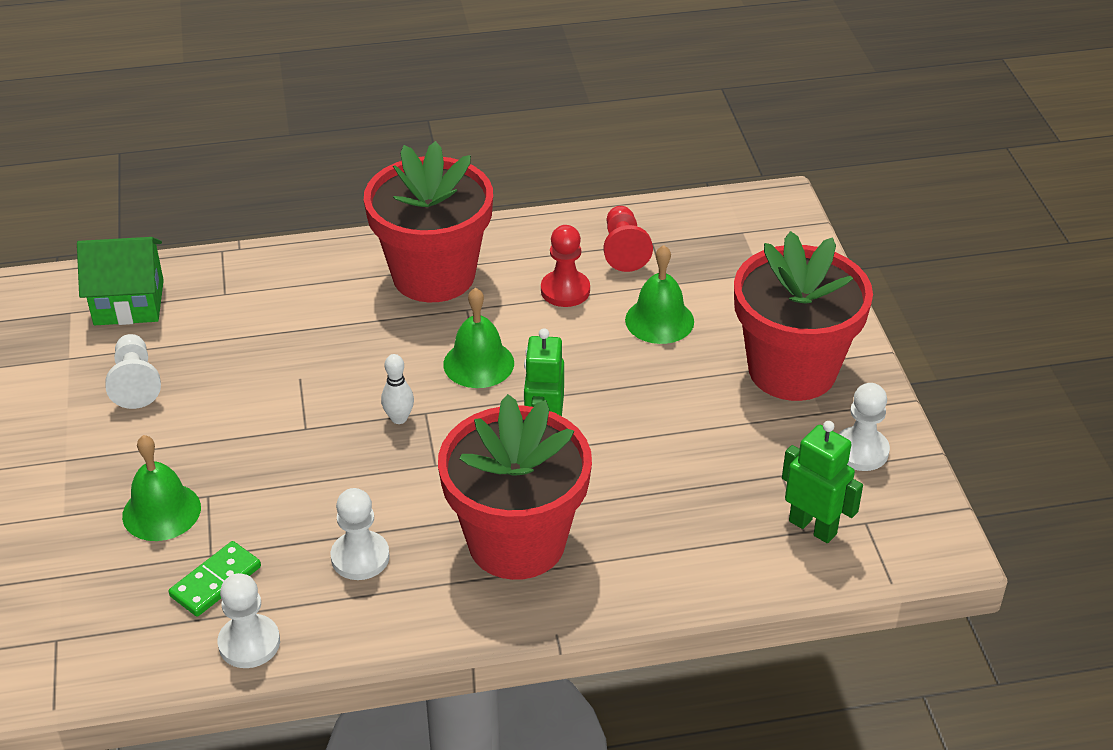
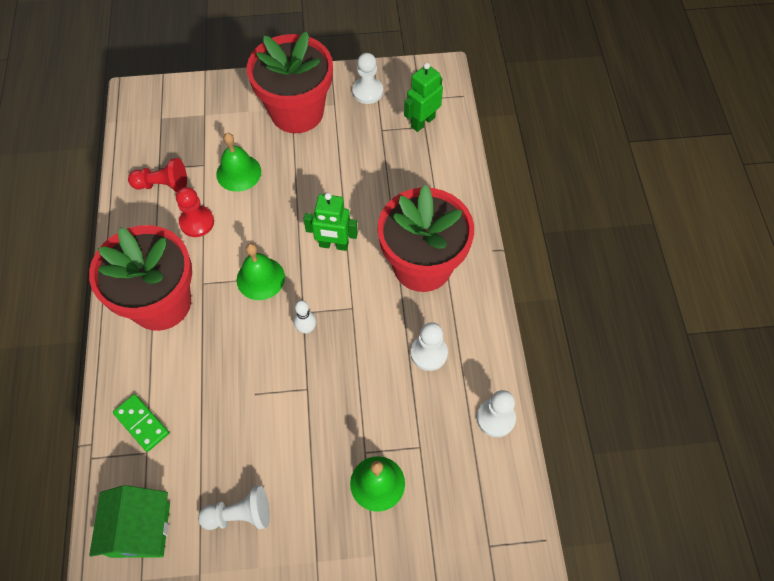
camera: 85 degrees left, 20 degrees up
green domino [169,541,261,617] -> green domino moved to [113,394,169,452]

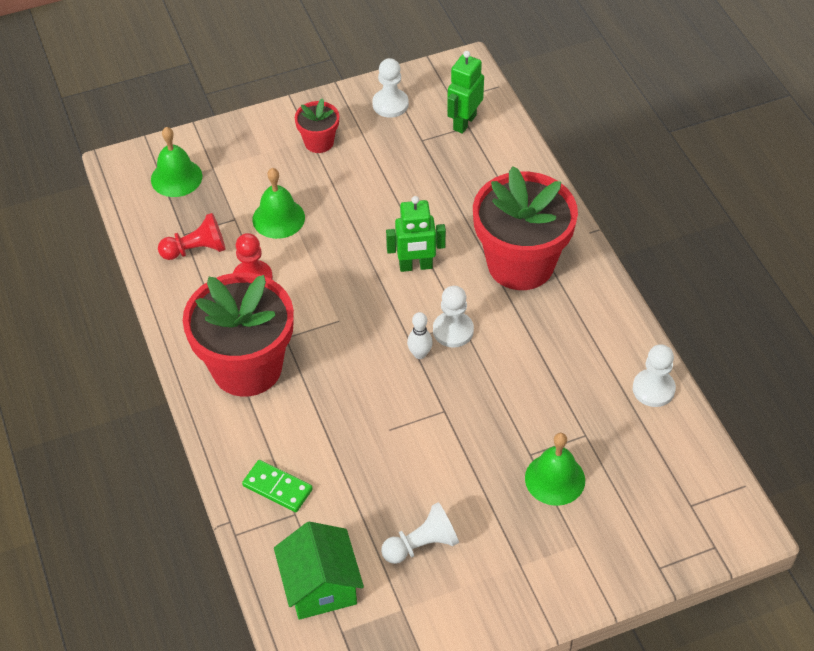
camera: 15 degrees left, 10 degrees down
green bell [237,243,285,300] -> green bell moved to [151,127,202,197]
red flower pot [247,32,333,133] -> red flower pot [295,98,339,153], size x0.47
white pawn [411,322,448,371] -> white pawn moved to [433,286,474,347]

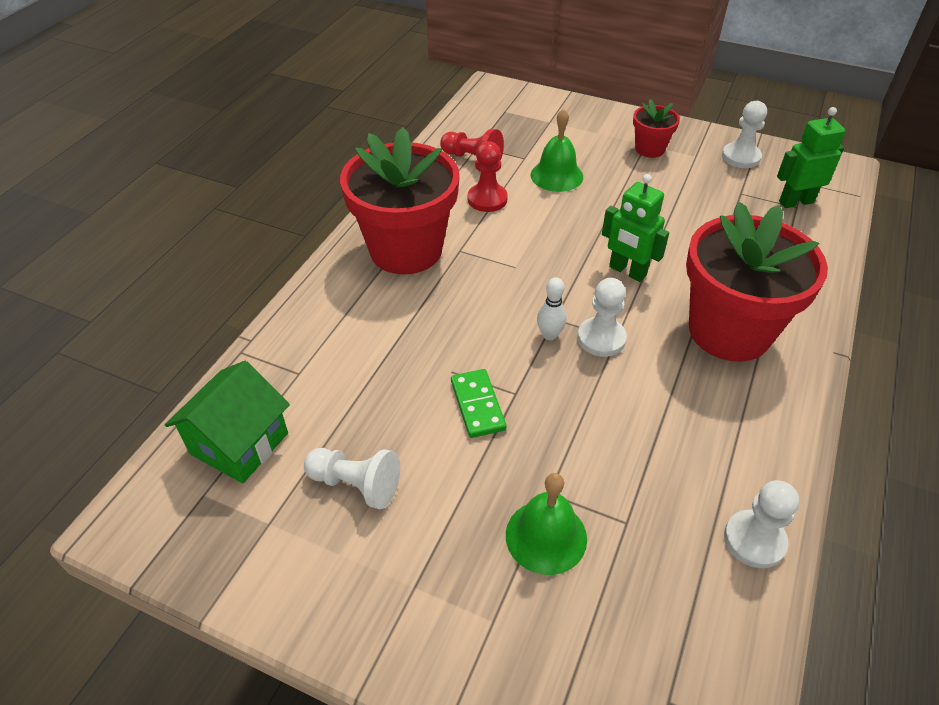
camera: 45 degrees right, 5 degrees down
green bell [151,127,202,197] -> none
green domino [242,460,313,512] -> green domino moved to [451,369,506,438]

